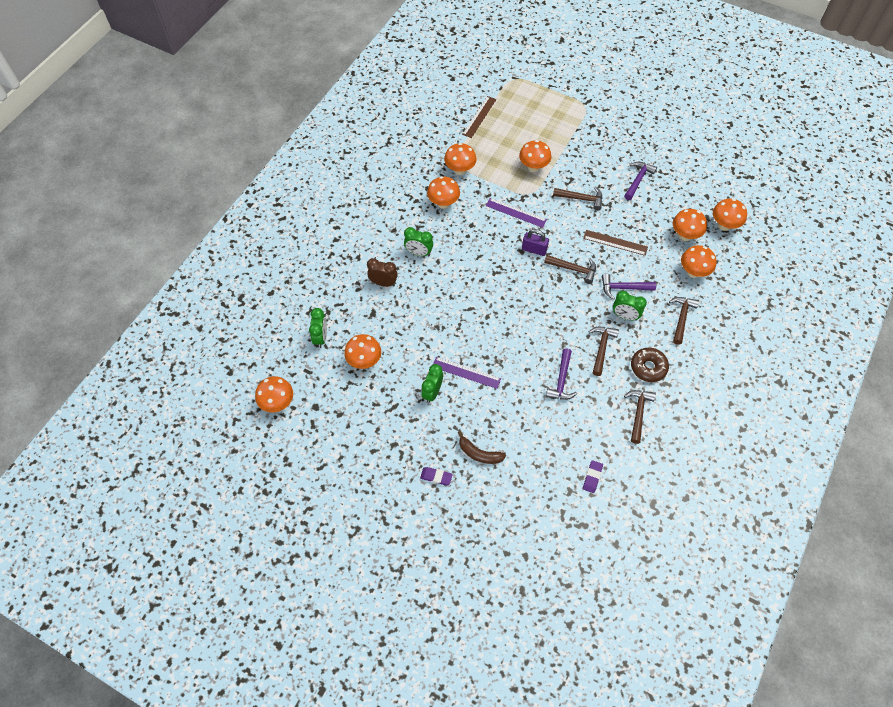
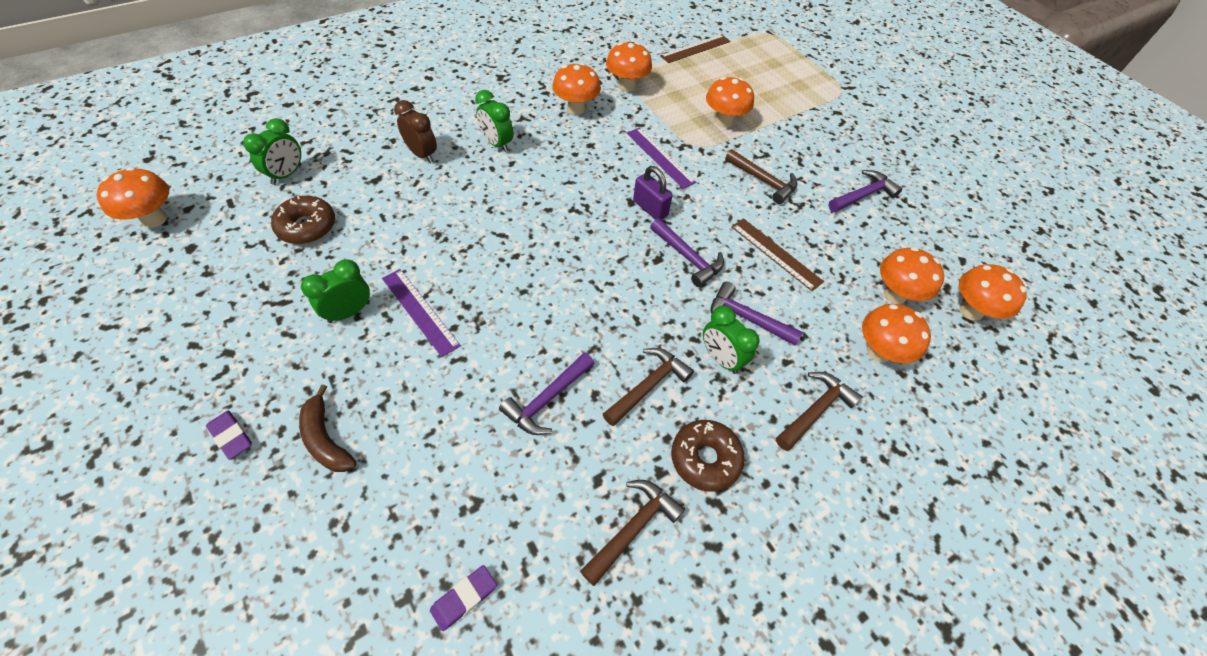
camera: 25 degrees right, 5 degrees down
orange mushroom [344,334,381,369] -> brown donut [271,195,335,244]
brown hammer [544,255,596,284] -> purple hammer [650,218,724,287]

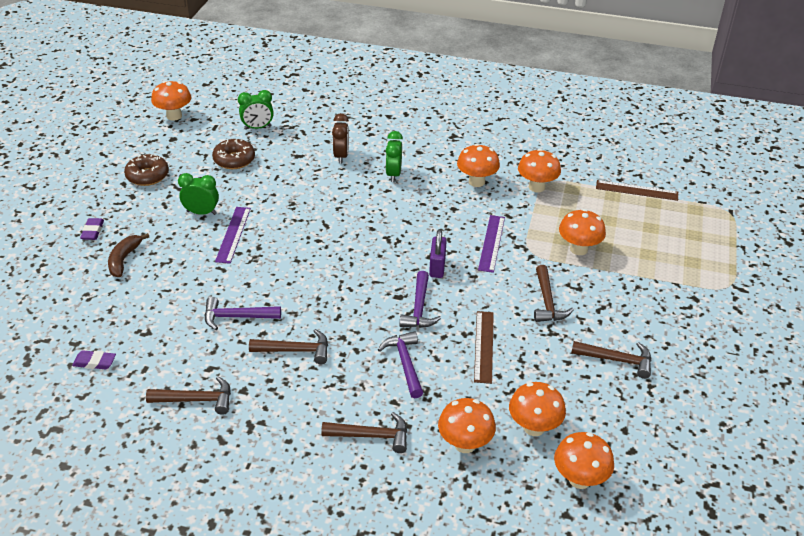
camera: 50 degrees right, 15 degrees down
brown donut [671,420,745,492] -> brown donut moved to [124,154,169,186]
green clock [703,305,759,374] -> none
purple hammer [828,170,902,212] -> brown hammer [571,341,651,379]

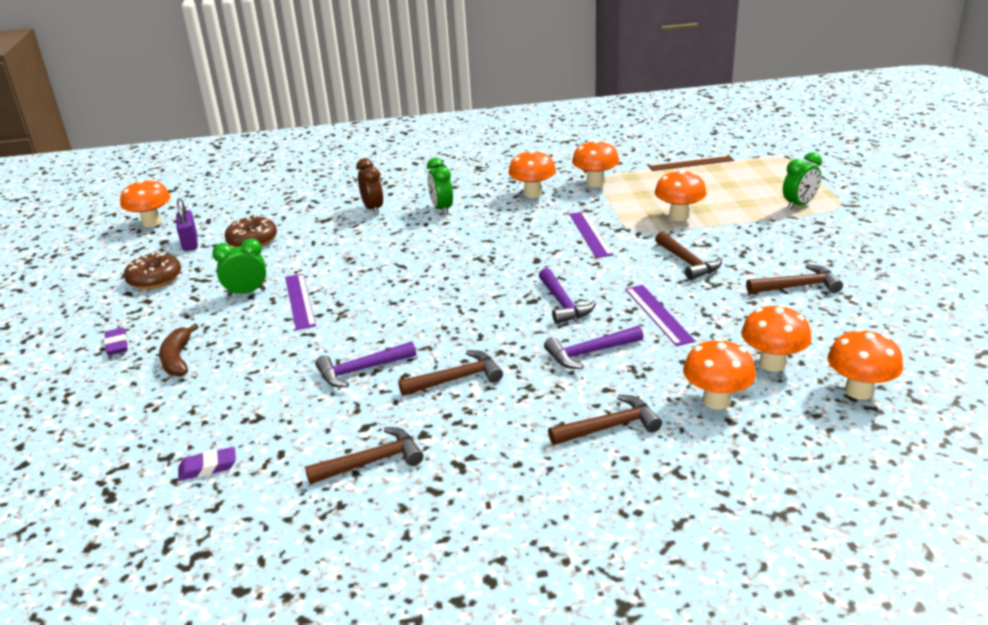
camera: 20 degrees left, 10 degrees down
green clock [238,90,274,130] -> green clock moved to [783,152,822,210]
purple hammer [378,331,423,398] -> purple hammer turned 75 degrees counterclockwise [544,326,643,369]
purple padlock [429,230,447,278] -> purple padlock moved to [176,198,198,251]
brown ruler [474,311,494,384] -> purple ruler [625,285,695,346]

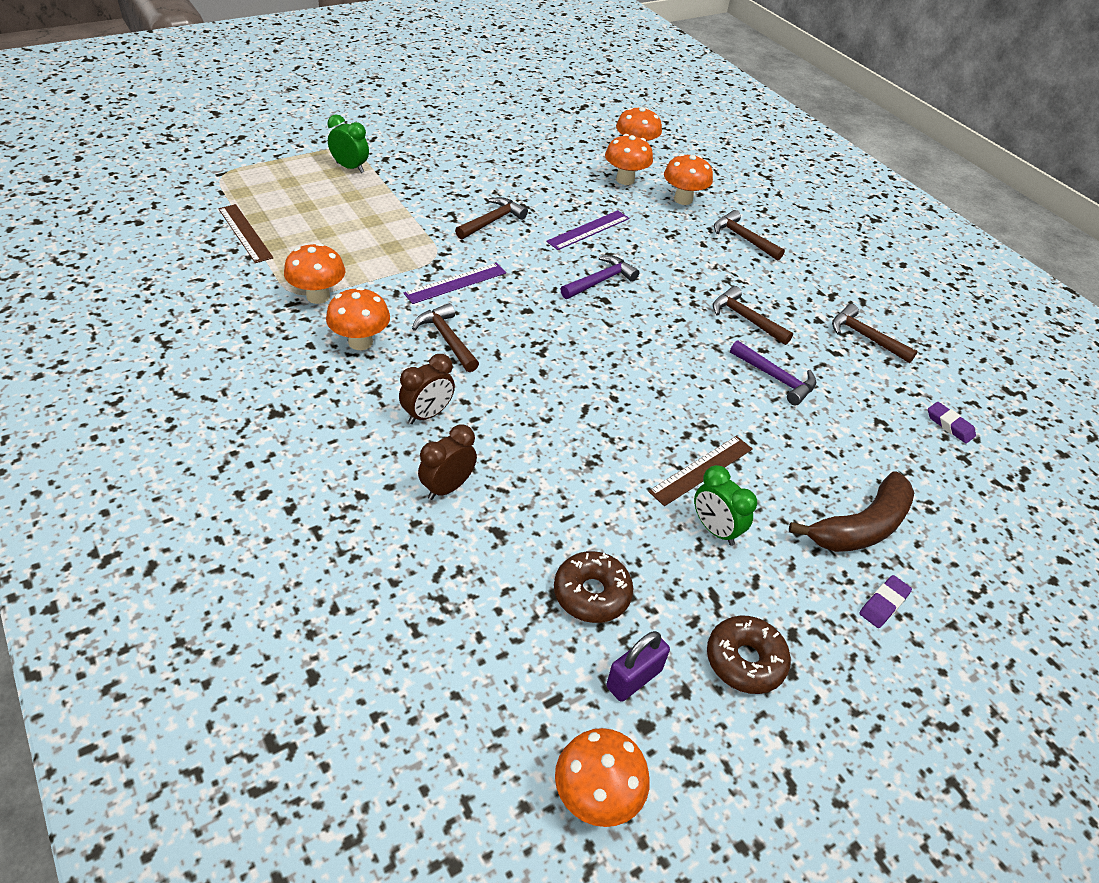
camera: 120 degrees left, 15 degrees up
brown banana [159,323,199,377] -> brown banana [789,472,914,552], size x1.55
purple ruler [285,274,316,330] -> brown ruler [648,436,752,506]
green clock [427,158,453,215] -> brown clock [399,354,455,424]
purple hammer [544,326,643,369] -> none
orange mushroom [655,170,707,221] -> none
brown hammer [746,264,843,294] -> brown hammer moved to [412,303,479,372]

